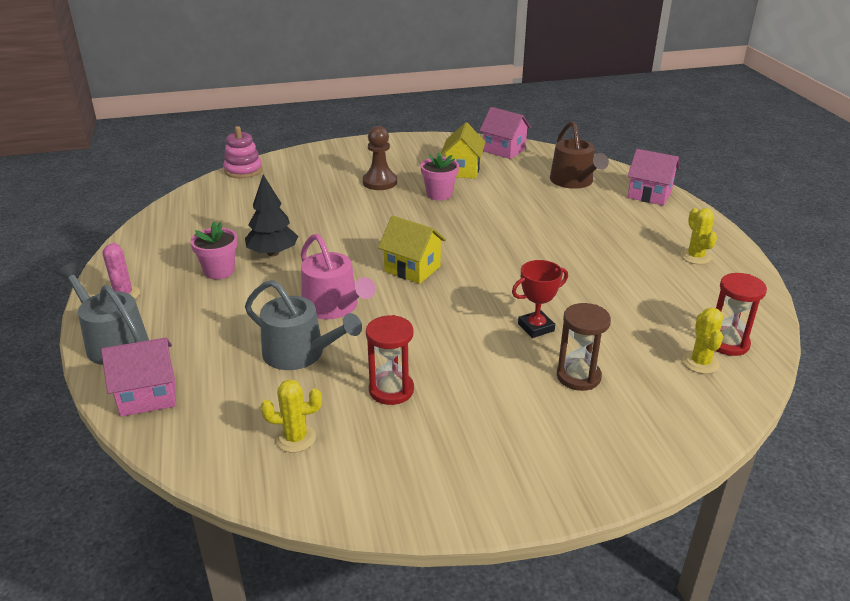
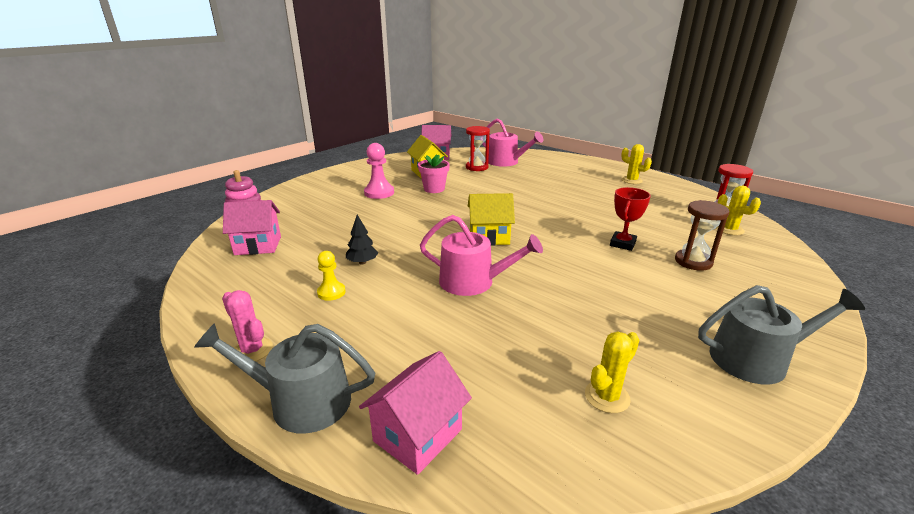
camera: 35 degrees left, 5 degrees down
pink flower pot [190,222,238,279] -> yellow pawn [317,251,346,301]
black tree [245,175,298,256] -> black tree [346,215,378,264], size x0.62
grey watering can [245,280,362,370] -> grey watering can moved to [698,285,865,384]
brown pawn [363,126,397,190] -> pink pawn [364,143,394,199]
red hourglass [366,315,414,405] -> red hourglass moved to [466,126,490,171]
brown watering can [550,121,609,189] -> pink watering can [482,118,543,167]
pink house [627,149,680,206] -> pink house moved to [223,200,281,255]

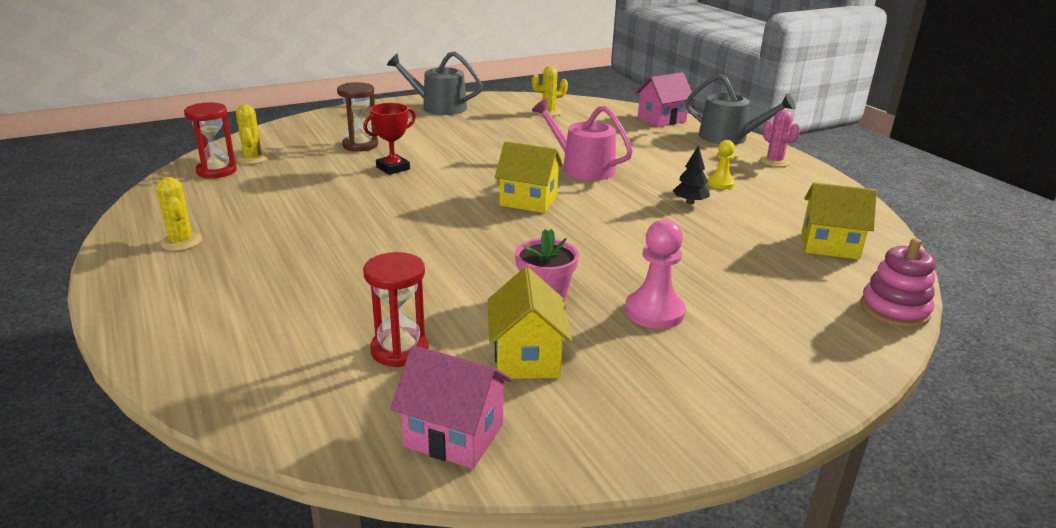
camera: 160 degrees left, 0 degrees up
pink house [223,200,281,255] -> yellow house [802,182,877,260]
pink watering can [482,118,543,167] -> none

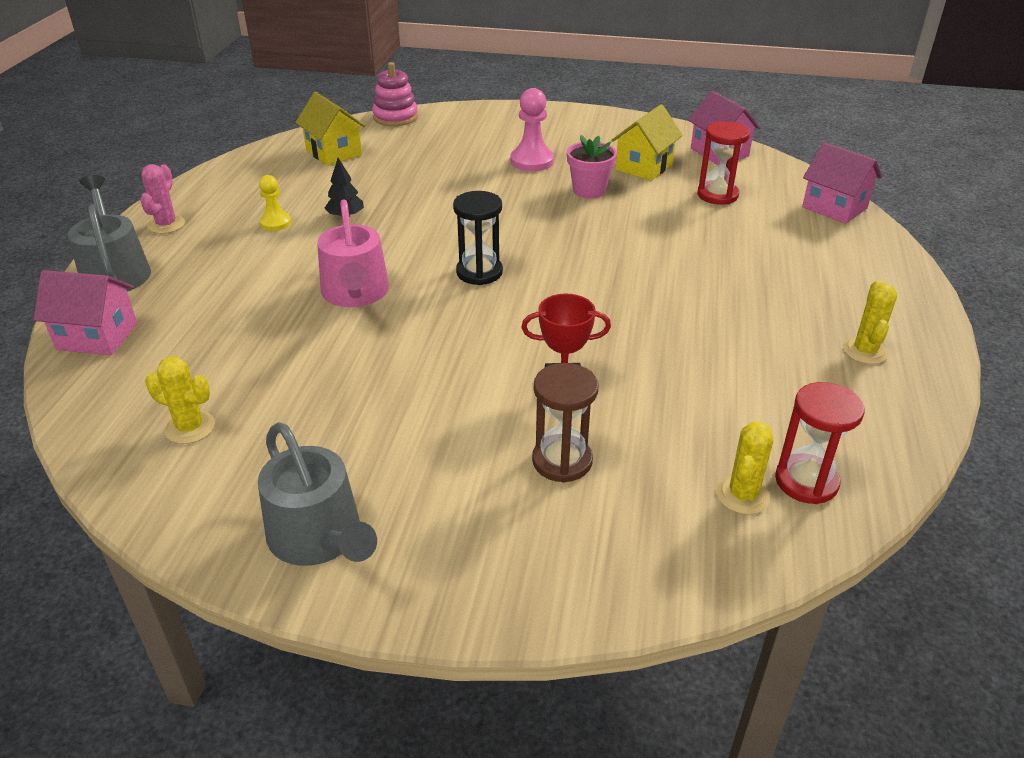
camera: 140 degrees left, 10 degrees up
yellow house [495,141,563,213] -> black hourglass [453,191,503,285]
none -> pink house [802,142,882,224]

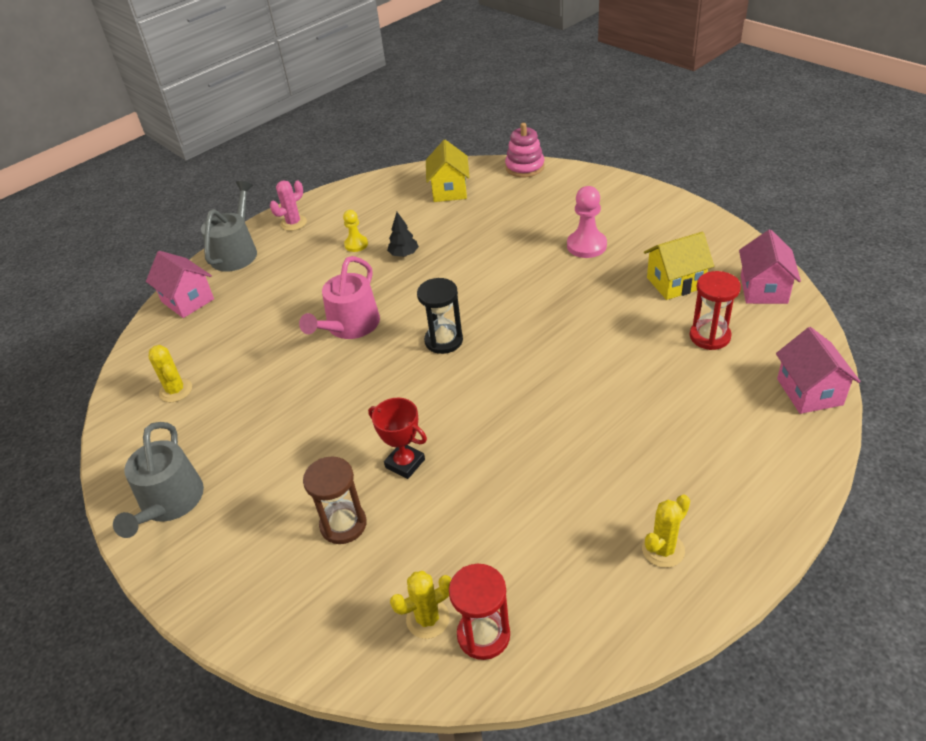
camera: 40 degrees right, 5 degrees up
pink flower pot [567,135,617,199] -> none

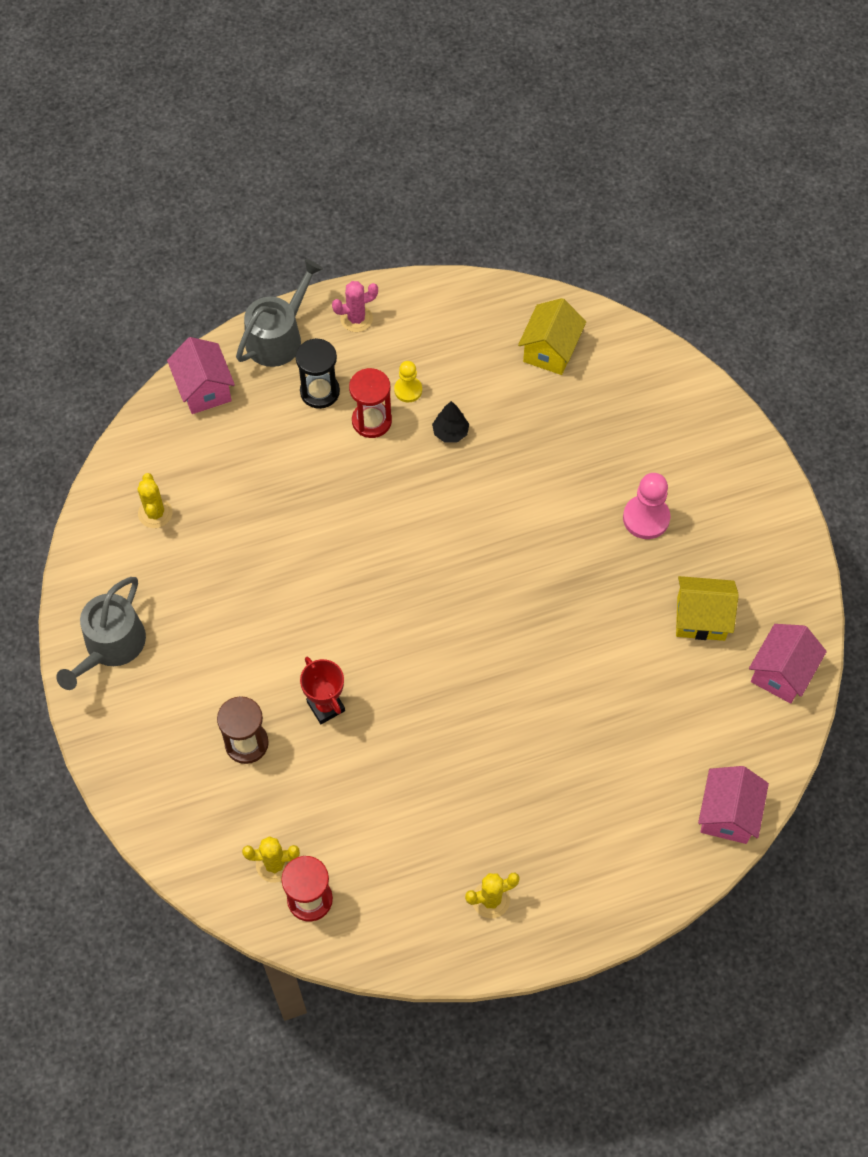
camera: 20 degrees right, 20 degrees up
pink watering can [299,256,380,339] -> none
black hourglass [417,278,463,354] -> black hourglass moved to [296,338,340,409]
pink stacking toy [505,123,545,177] -> none
red hourglass [690,271,741,350] -> red hourglass moved to [349,368,392,438]

